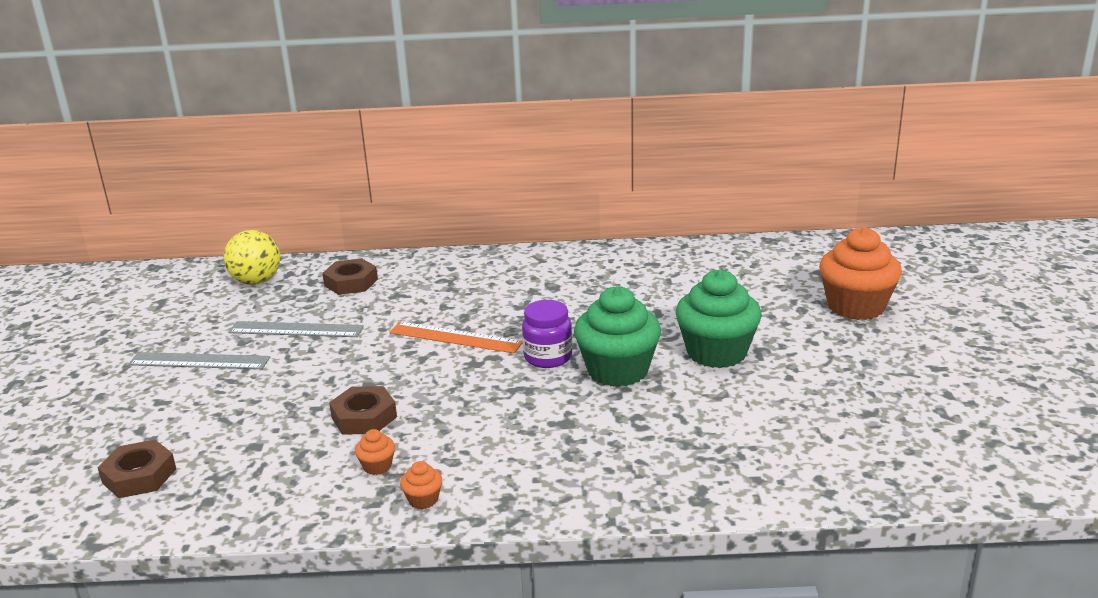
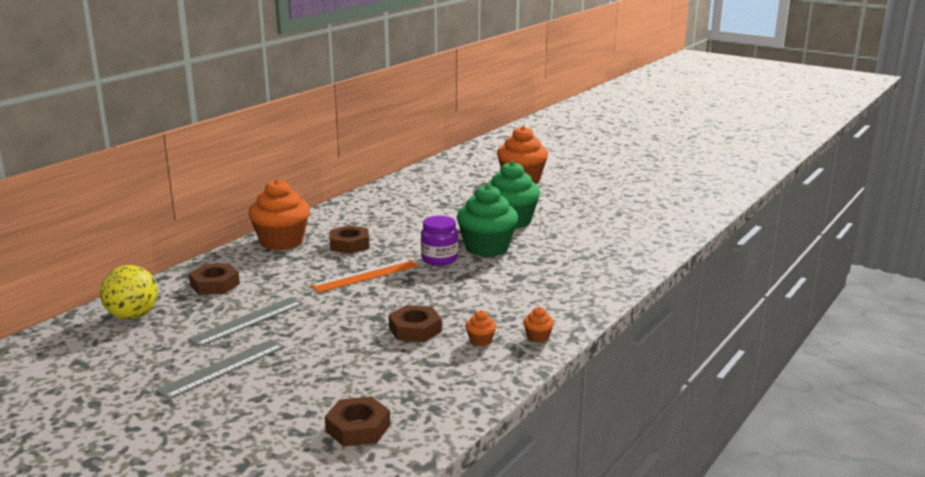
camera: 55 degrees left, 5 degrees down
none -> orange cupcake [248,179,310,250]
none -> brown nut [330,225,369,254]

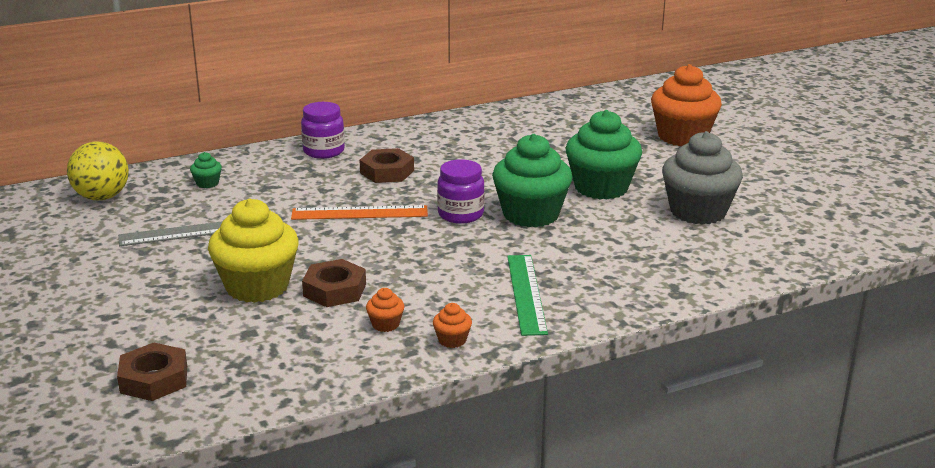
camera: 30 degrees right, 5 degrees up
grey ruler [156,339,284,400] -> none
brown nut [189,263,240,295] -> green cupcake [190,152,222,188]
orange cupcake [248,179,310,250] -> purple jar [301,102,345,159]
none -> yellow cupcake [208,199,299,303]
none -> green ruler [507,255,548,336]
none -> grey cupcake [662,131,743,225]

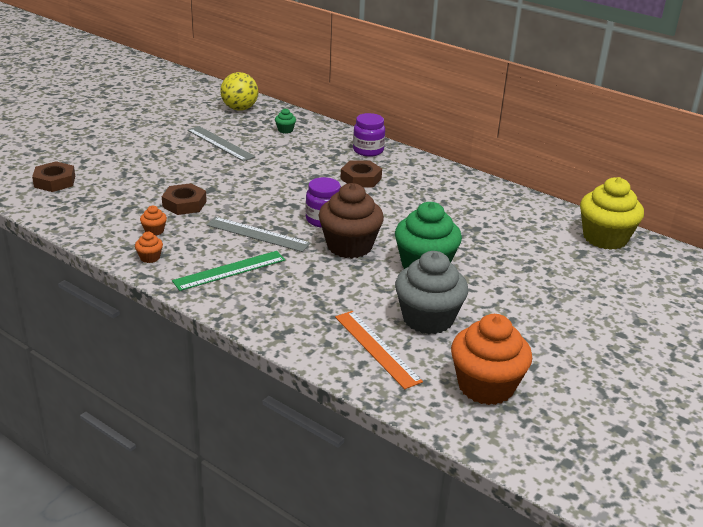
camera: 60 degrees right, 5 degrees up
yellow cupcake [208,199,299,303] -> yellow cupcake moved to [580,177,644,250]
orange ruler [291,205,428,220] -> orange ruler moved to [335,311,423,389]
green cupcake [492,134,573,227] -> brown cupcake [319,183,384,258]
orange cupcake [651,64,722,146] -> orange cupcake moved to [451,314,532,405]
none -> grey ruler [206,217,310,252]

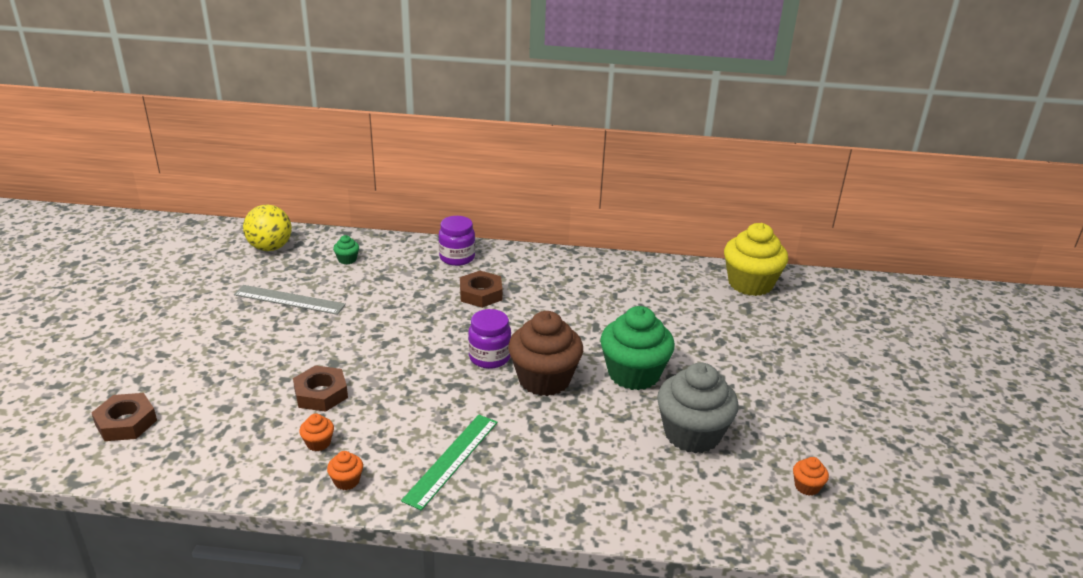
camera: 30 degrees left, 0 degrees up
grey ruler [206,217,310,252] -> none
orange ruler [335,311,423,389] -> none
orange cupcake [451,314,532,405] -> orange cupcake [793,457,829,496], size x0.41

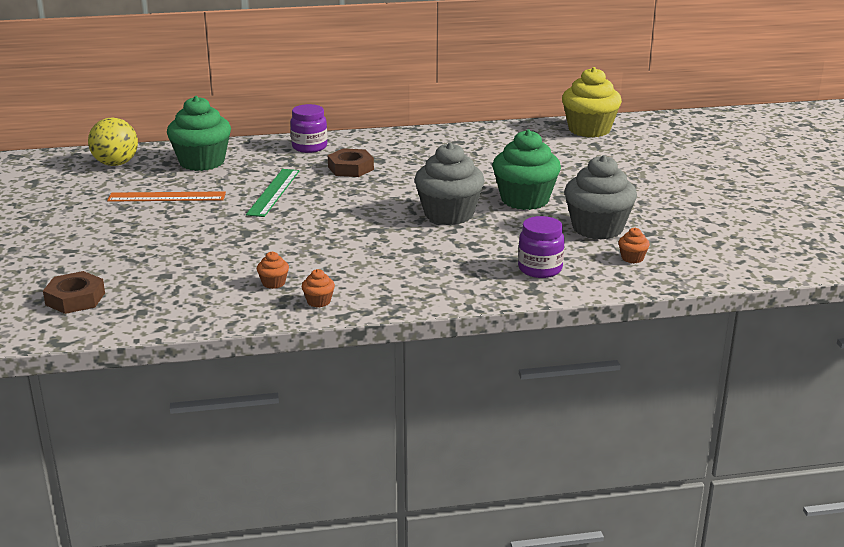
camera: 15 degrees left, 5 degrees down
grey ruler [234,285,346,315] -> orange ruler [107,191,226,202]
brown nut [293,365,348,412] -> none
green cupcake [333,235,359,264] -> green cupcake [167,96,231,171], size x2.42
green ruler [401,415,498,511] -> green ruler moved to [246,169,300,217]
purple jar [468,309,511,369] -> purple jar moved to [518,216,565,278]
brown cupcake [508,311,583,396] -> grey cupcake [415,142,485,225]
orange cupcake [793,457,829,496] -> orange cupcake moved to [618,228,650,263]

